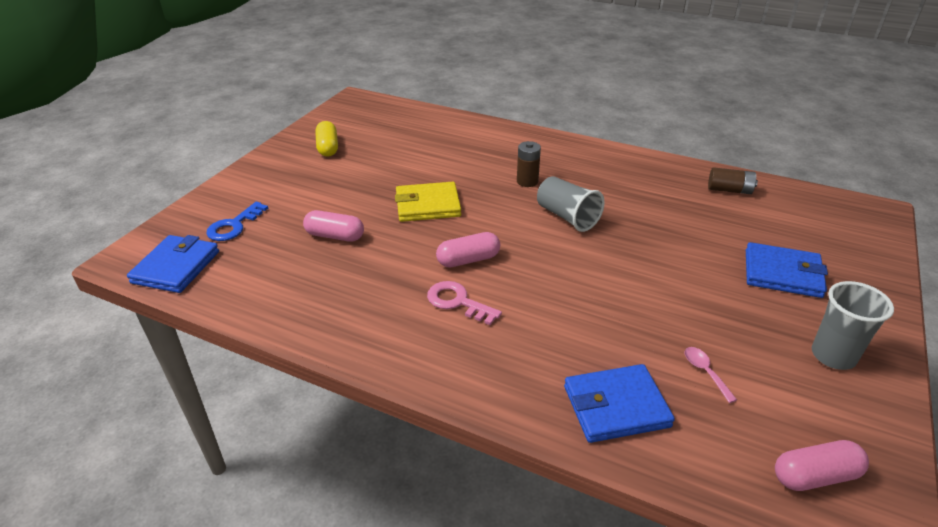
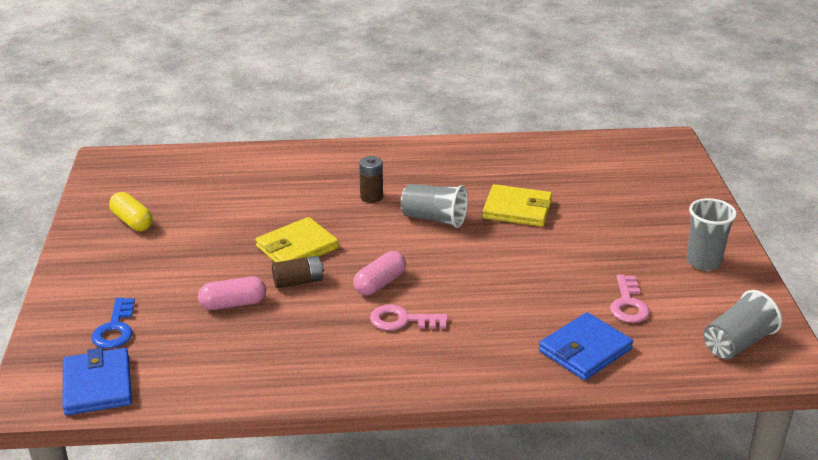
camera: 30 degrees left, 5 degrees down
pink spoon [685,347,737,403] -> pink key [610,275,650,323]
brown battery [708,167,758,194] -> brown battery moved to [272,256,324,288]
blue wallet [746,242,828,298] -> none
pink capsule [775,440,869,491] -> grey cup [704,290,782,359]
none -> yellow wallet [482,184,552,227]

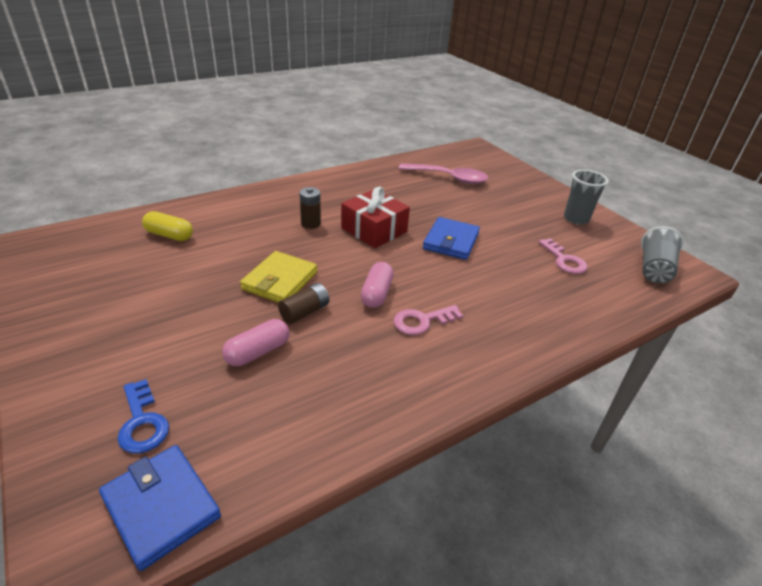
camera: 30 degrees left, 5 degrees up
yellow capsule [109,192,153,231] -> yellow capsule moved to [142,211,193,241]
grey cup [401,184,468,228] -> red gift [341,187,410,248]
yellow wallet [482,184,552,227] -> none
blue wallet [539,312,633,380] -> blue wallet moved to [423,217,480,260]
none -> pink spoon [398,163,488,184]

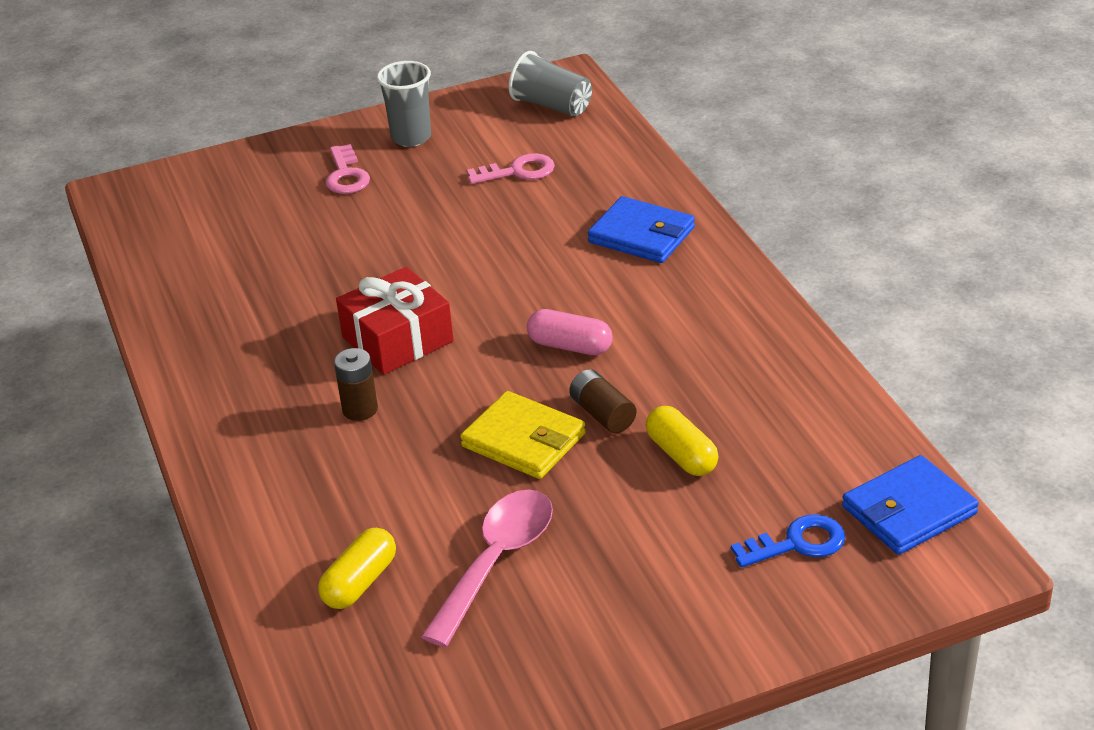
camera: 75 degrees left, 0 degrees up
pink capsule [222,319,289,366] -> yellow capsule [646,406,718,476]
pink key [393,305,463,335] -> pink key moved to [326,144,370,194]
pink spoon [398,163,488,184] -> pink spoon moved to [421,489,553,647]
blue wallet [423,217,480,260] -> blue wallet moved to [588,196,695,263]

